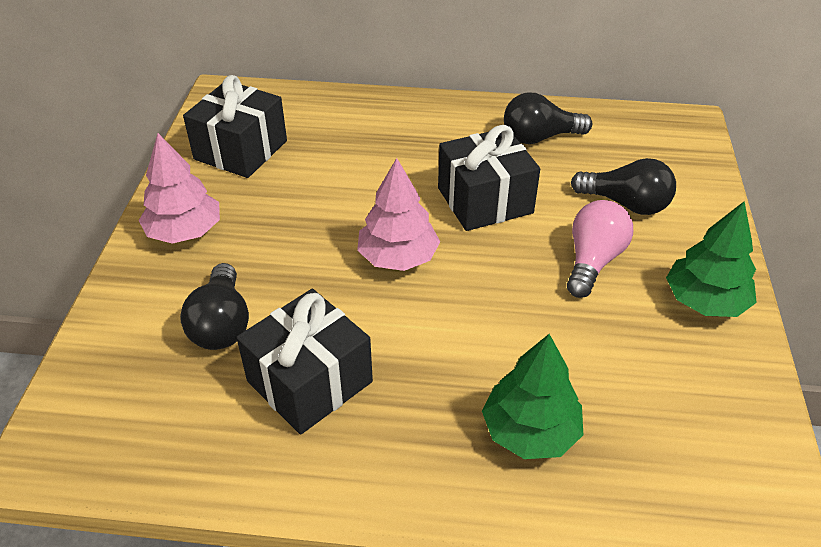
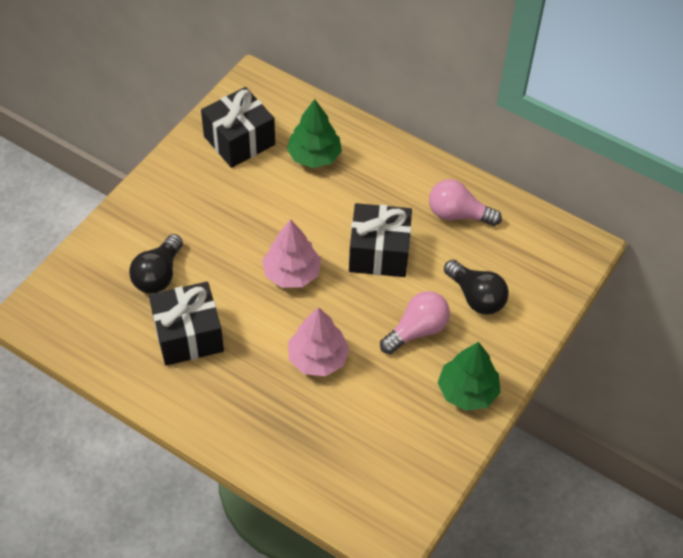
camera: 25 degrees right, 10 degrees up
pink tree [138,133,220,244] -> pink tree moved to [288,307,350,376]
green tree [482,334,583,459] -> green tree moved to [287,99,342,168]
black light bulb [504,92,592,144] -> pink light bulb [429,179,502,226]

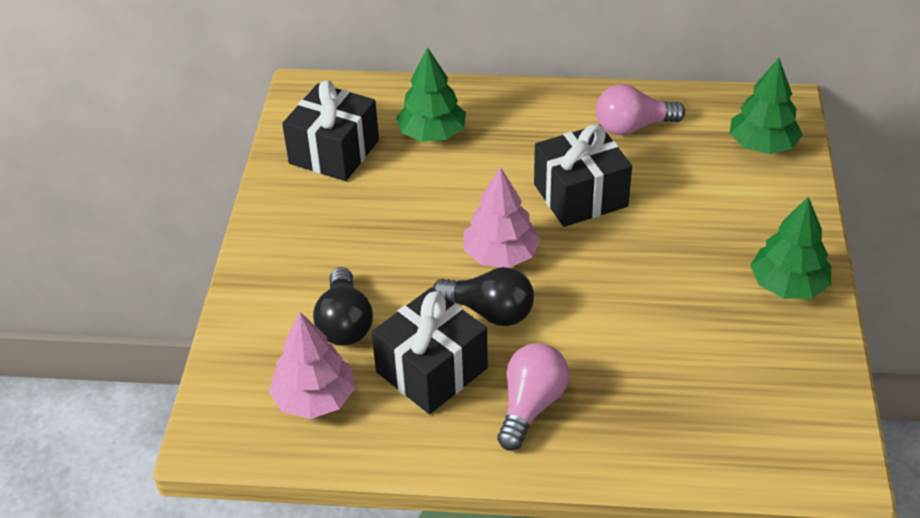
camera: 25 degrees left, 10 degrees down
pink tree [288,307,350,376] -> pink tree moved to [269,312,355,419]
pink light bulb [380,291,450,354] -> pink light bulb moved to [497,343,569,451]
black light bulb [444,260,509,315] -> black light bulb moved to [433,267,534,326]
none -> green tree [730,58,803,154]

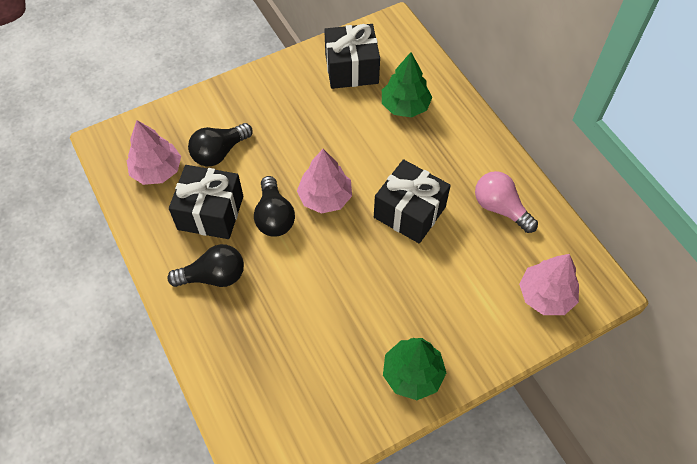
camera: 55 degrees right, 15 degrees up
pink light bulb [497,343,569,451] -> black light bulb [167,244,244,287]
green tree [730,58,803,154] -> pink tree [519,254,579,315]

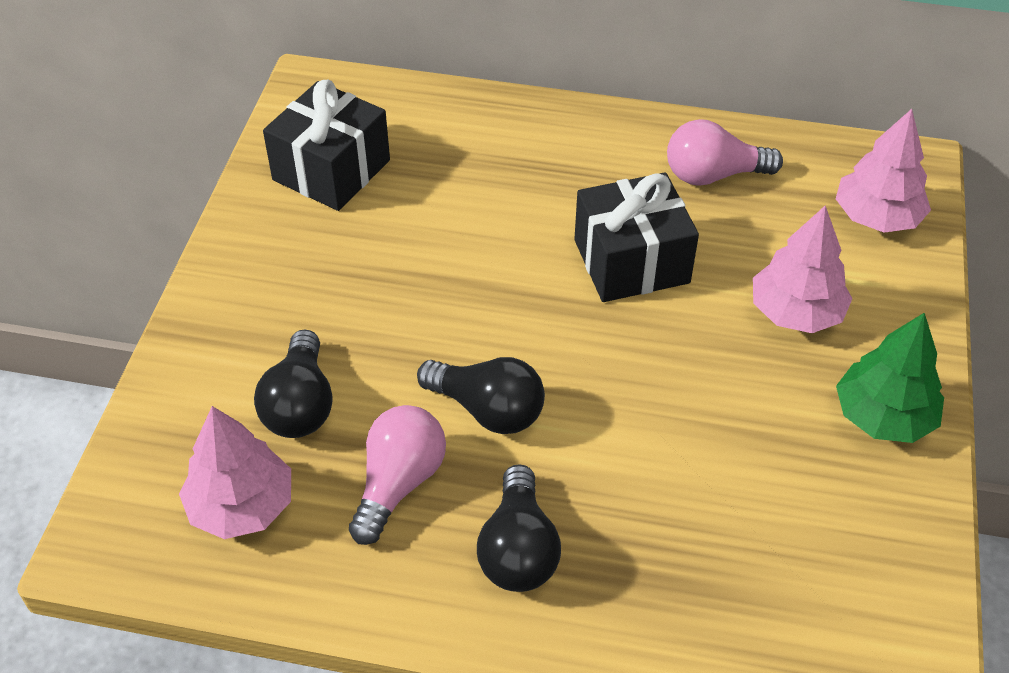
camera: 50 degrees left, 10 degrees down
black light bulb [167,244,244,287] -> black light bulb turned 150 degrees clockwise [477,464,561,592]
black gift [169,165,243,239] -> pink light bulb [349,405,446,545]
pink tree [297,149,352,214] -> pink tree moved to [753,205,853,333]
green tree [382,52,432,118] -> none

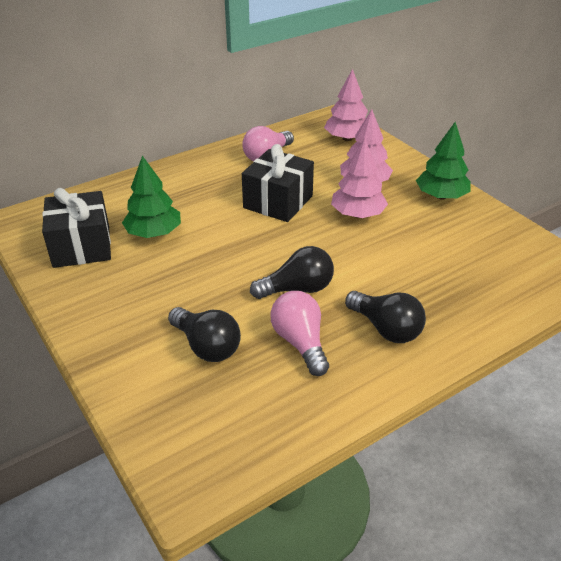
camera: 45 degrees left, 10 degrees down
pink tree [179,406,291,539] -> pink tree moved to [331,139,388,218]
none -> green tree [122,156,181,238]

